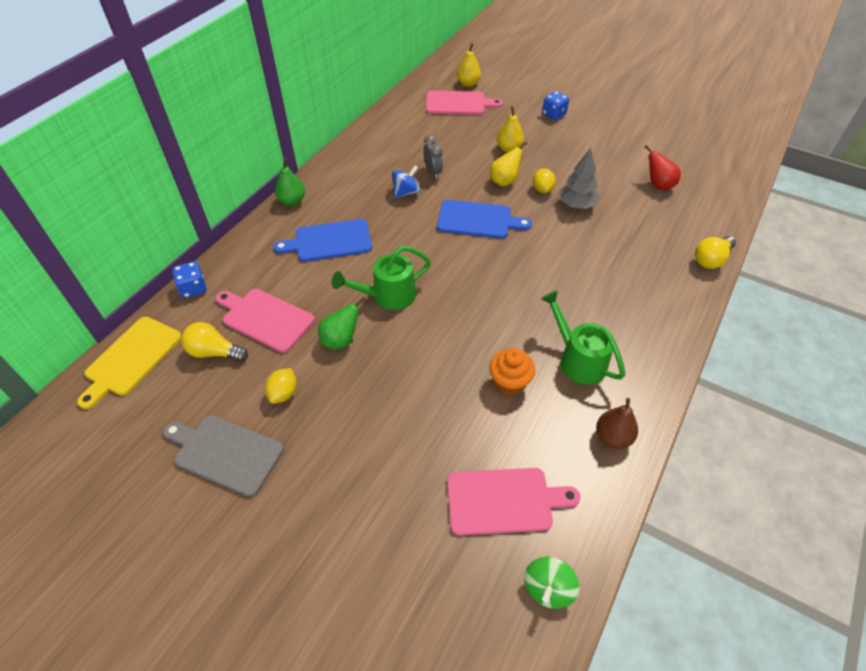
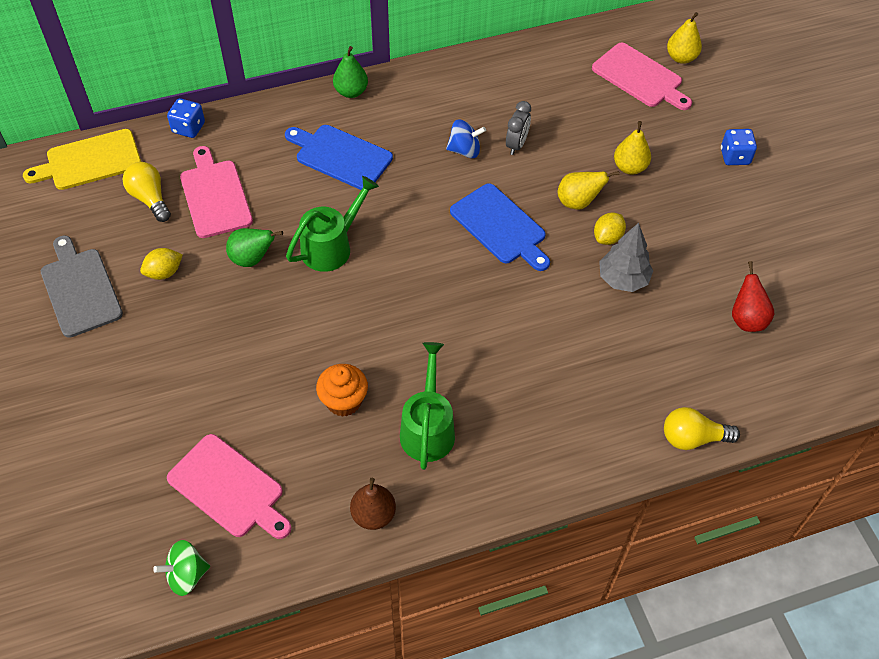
camera: 40 degrees right, 5 degrees up
green watering can [332,246,431,310] -> green watering can turned 120 degrees clockwise [286,176,379,272]

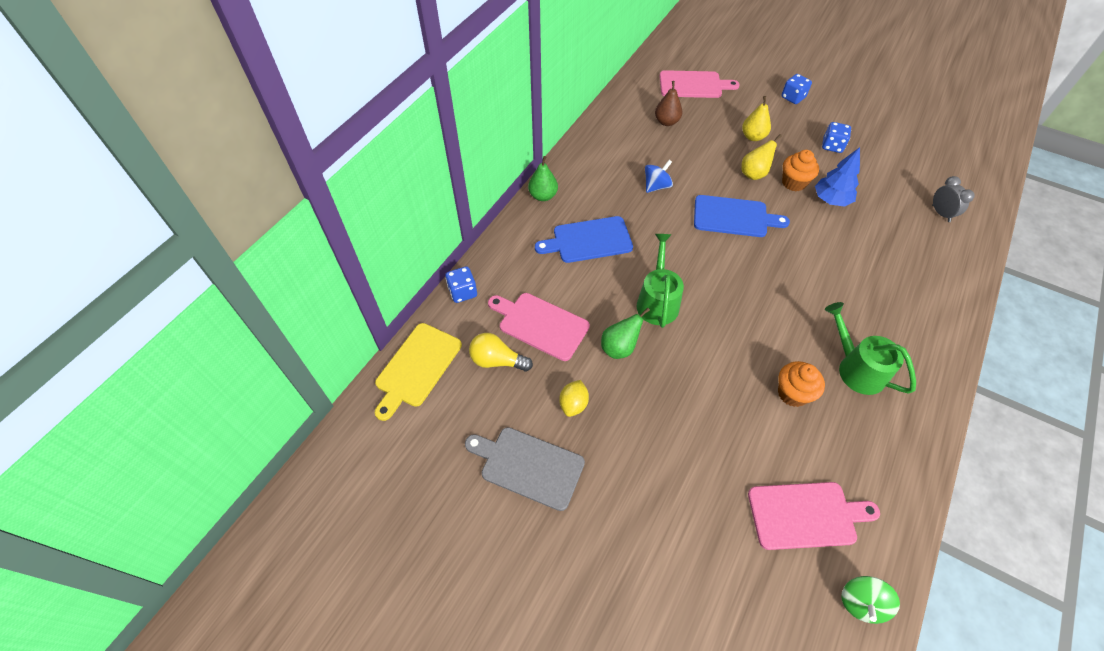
camera: 40 degrees left, 0 degrees up
brown pear [350,478,396,530] -> brown pear moved to [655,81,682,126]
grey clock [506,101,531,155] -> grey clock moved to [932,176,975,222]
yellow lemon [594,213,626,245] -> orange cupcake [782,150,819,191]
grey tree [599,223,653,292] -> blue tree [815,147,860,207]
yellow light bulb [664,407,740,450] -> none
yellow pear [667,12,702,64] -> none
red pear [732,261,774,332] -> none
none -> blue dice [822,122,851,153]

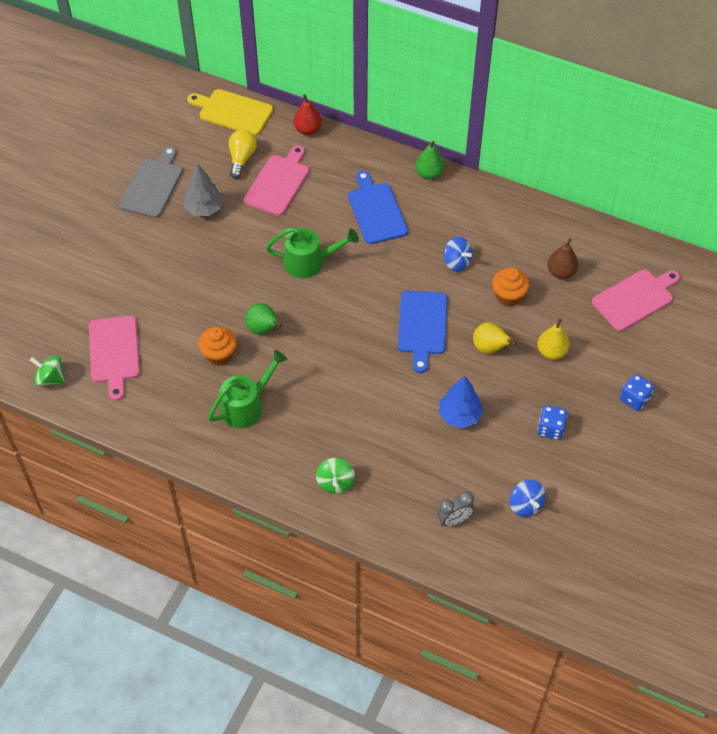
camera: 85 degrees right, 0 degrees up
blue dice [445,266,477,303] -> red pear [294,94,322,135]
yellow lemon [559,380,589,417] -> grey tree [183,164,223,216]
green pear [601,308,650,359] -> green pear moved to [245,303,282,335]
pink cutting board [660,70,740,98] -> pink cutting board turned 120 degrees counterclockwise [592,270,680,331]
orange cupcake [782,150,819,191] -> orange cupcake moved to [492,267,529,307]
none -> green spinning top [316,458,355,494]
none -> blue spinning top [510,480,545,517]

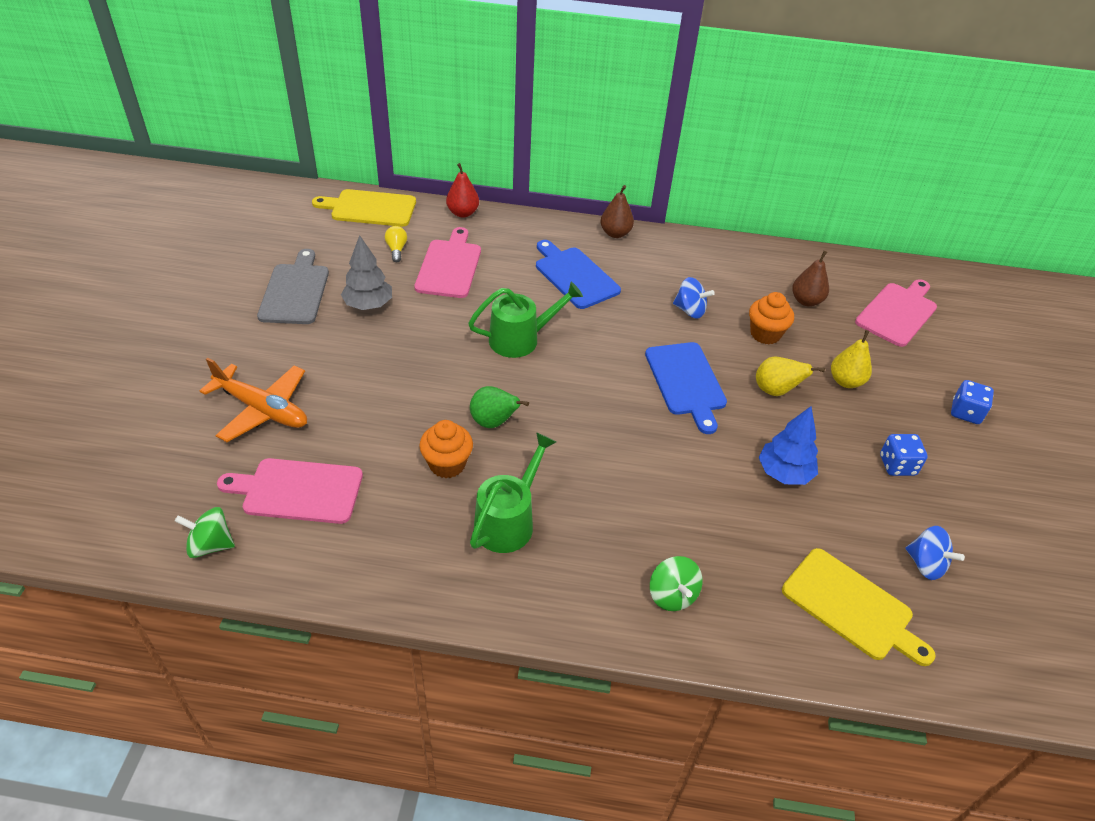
camera: 20 degrees left, 10 degrees down
pink cutting board [89,316,140,401] -> pink cutting board turned 120 degrees clockwise [217,458,363,524]
yellow light bulb [229,129,257,179] -> yellow light bulb [385,226,407,262], size x0.66
green pear [415,141,445,179] -> brown pear [601,185,634,238]
grey clock [437,491,474,526] -> yellow cutting board [782,548,936,666]
none -> orange plane [199,358,307,442]

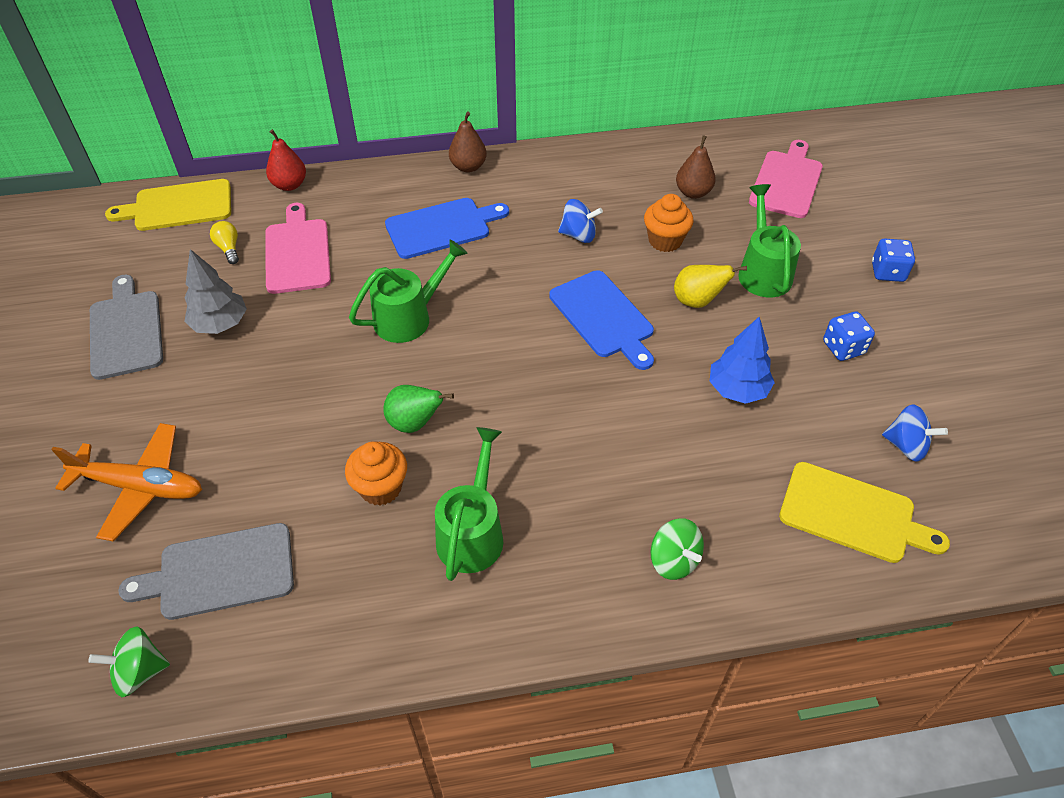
camera: 15 degrees left, 5 degrees up
pink cutting board [217,458,363,524] -> grey cutting board [118,523,294,620]
blue cutting board [536,240,621,309] -> blue cutting board turned 120 degrees clockwise [385,198,509,259]
yellow pear [831,330,872,388] -> green watering can [738,184,801,297]

